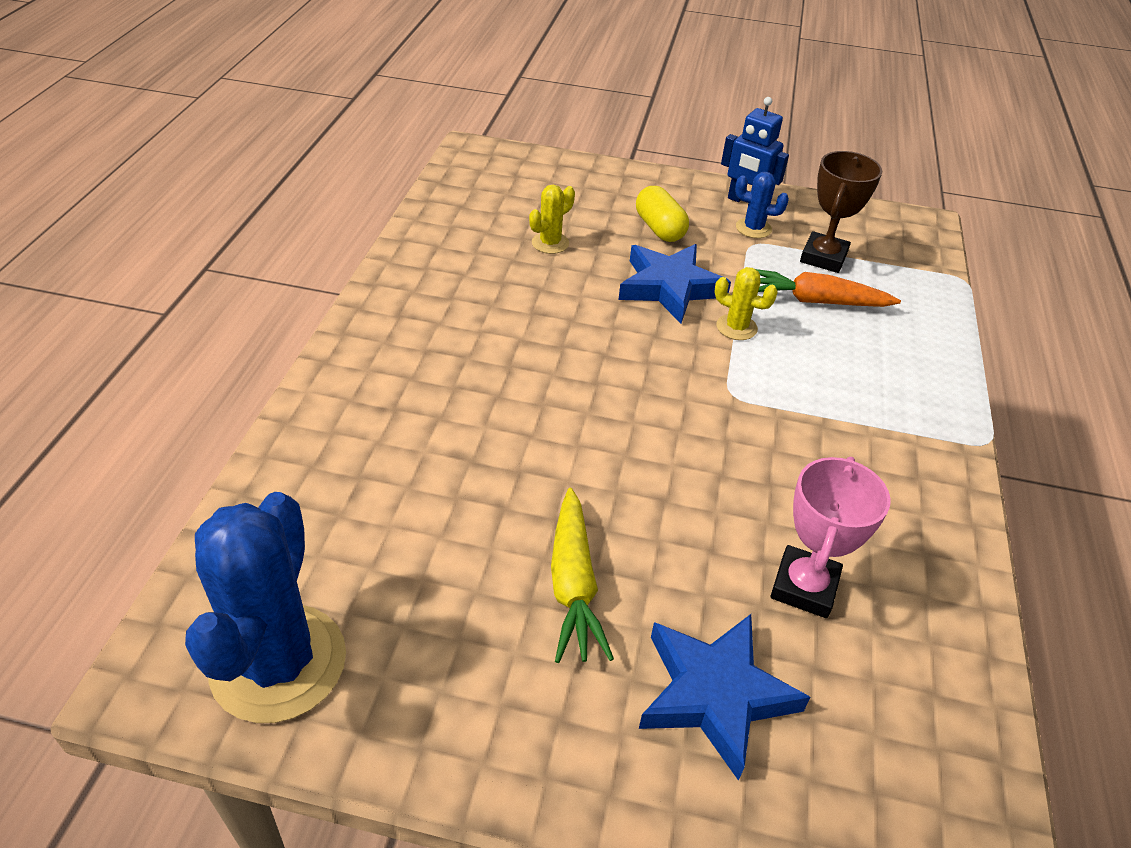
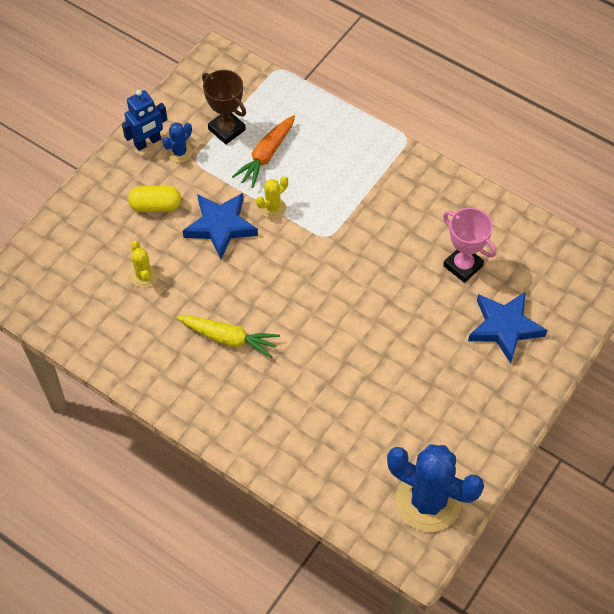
camera: 65 degrees left, 15 degrees up
yellow carrot [551,488,614,663] -> yellow carrot moved to [177,315,280,358]

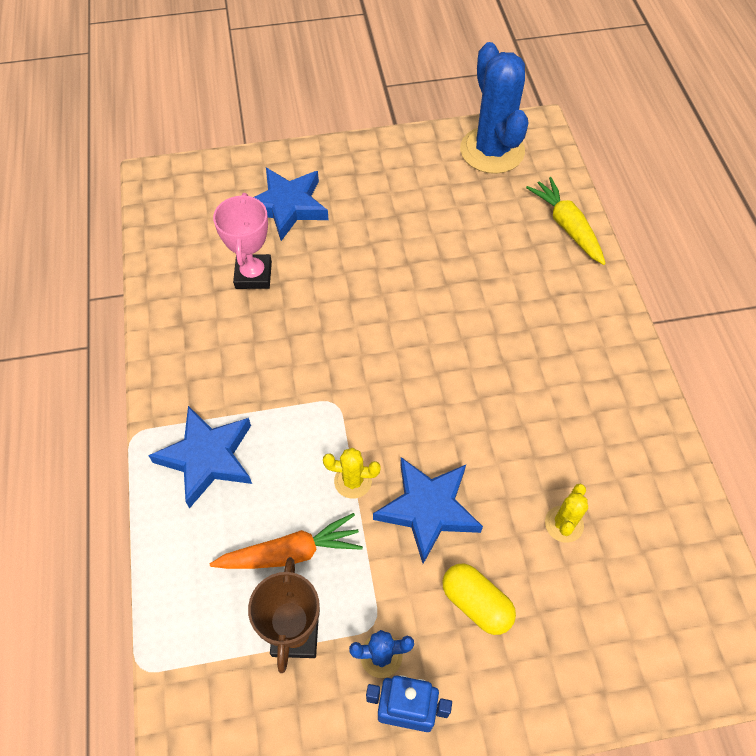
camera: 135 degrees left, 0 degrees up
yellow carrot [177,315,280,358] -> yellow carrot moved to [526,177,606,265]
none -> blue star [148,406,252,508]

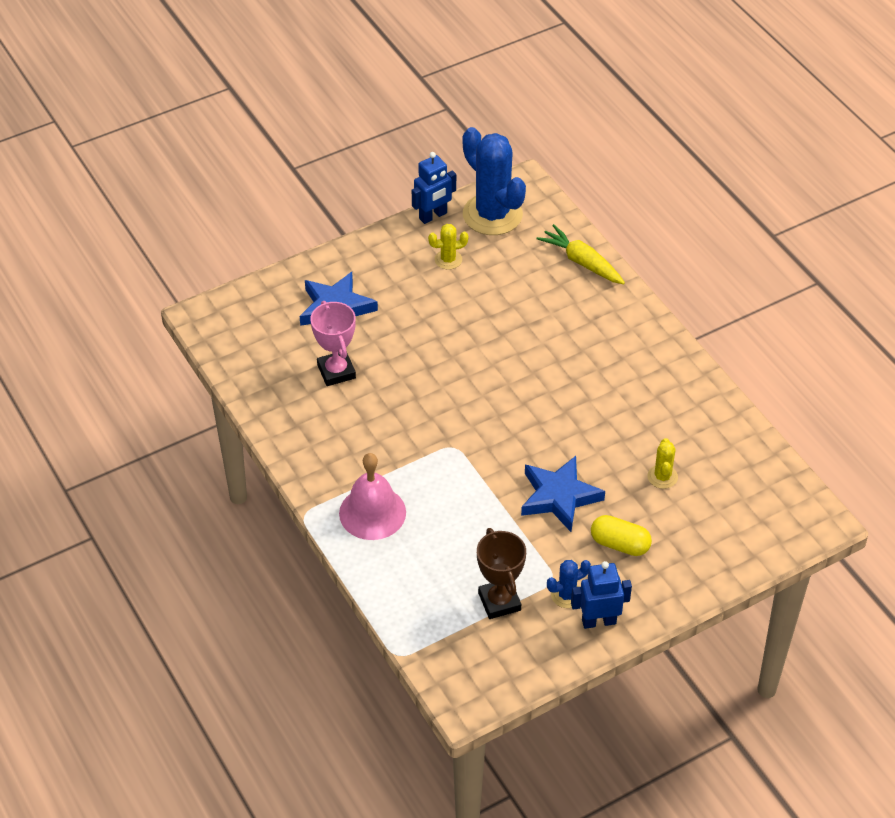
camera: 20 degrees left, 10 degrees down
blue star [148,406,252,508] -> pink bell [339,453,406,540]
orange carrot [210,513,363,569] -> none
yellow cactus [323,448,381,499] -> yellow cactus moved to [428,224,468,270]
none -> blue robot [412,152,456,224]

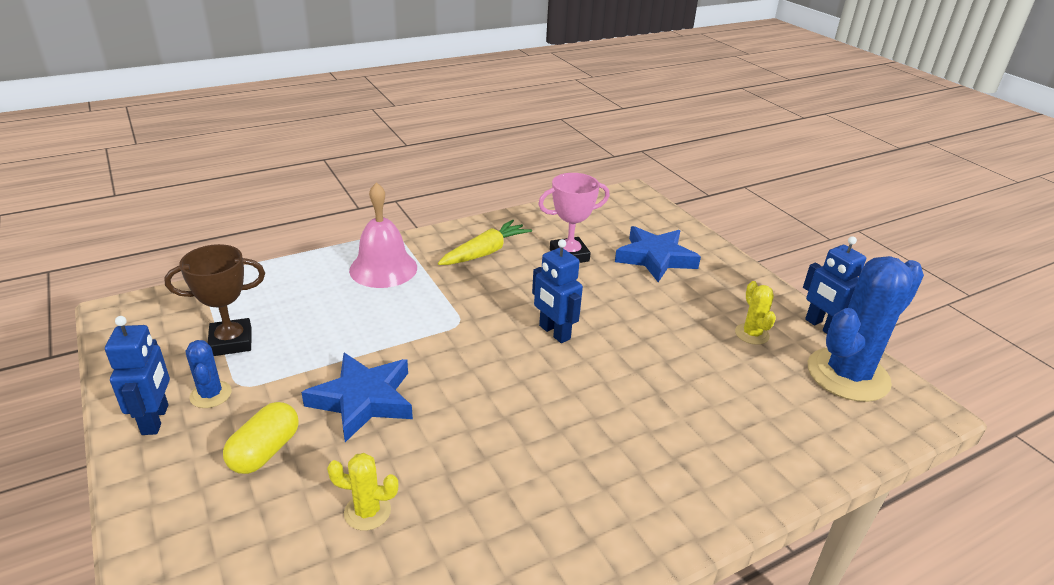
camera: 90 degrees right, 15 degrees down
yellow carrot [537,224,625,284] -> yellow carrot moved to [438,220,532,265]
none -> blue robot [532,239,583,343]

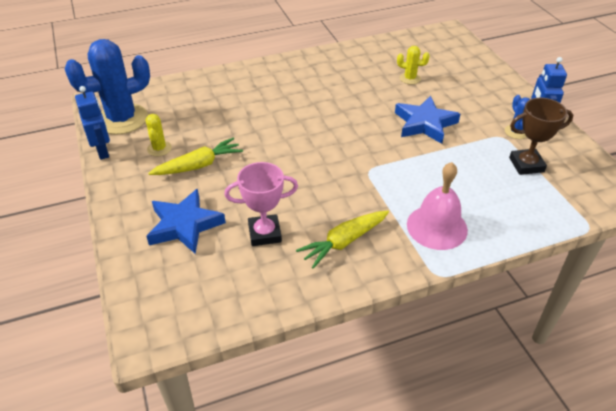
camera: 170 degrees left, 10 degrees up
yellow capsule [223,402,299,474] -> none
blue robot [532,239,583,343] -> none
none -> yellow carrot [148,138,243,175]

